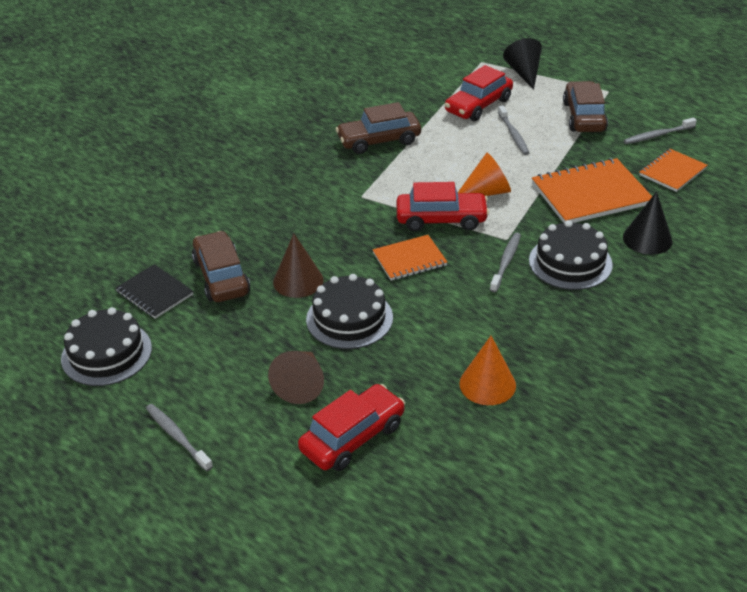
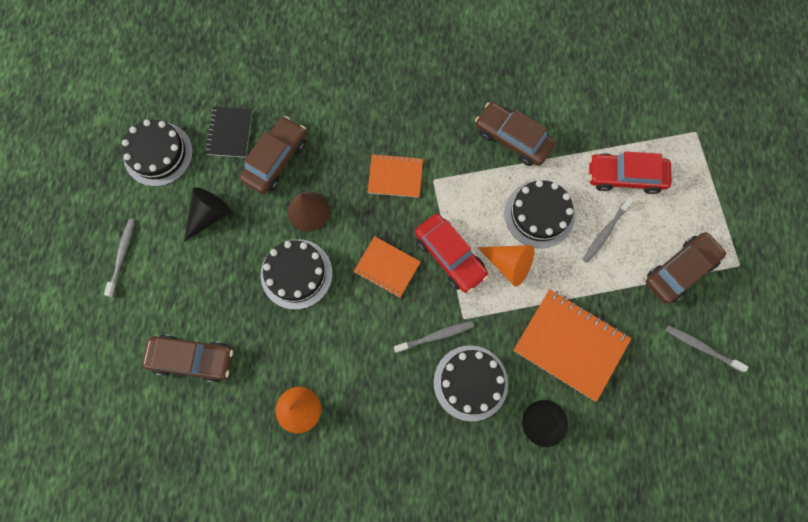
camera: 50 degrees right, 35 degrees up
brown cone [268,351,324,404] -> none
red car [298,384,405,471] -> brown car [142,335,233,383]
black cone [503,38,542,89] -> black cone moved to [184,187,231,241]
orange notebook [639,149,707,192] -> orange notebook moved to [368,154,423,198]
none -> black cake [505,180,575,248]

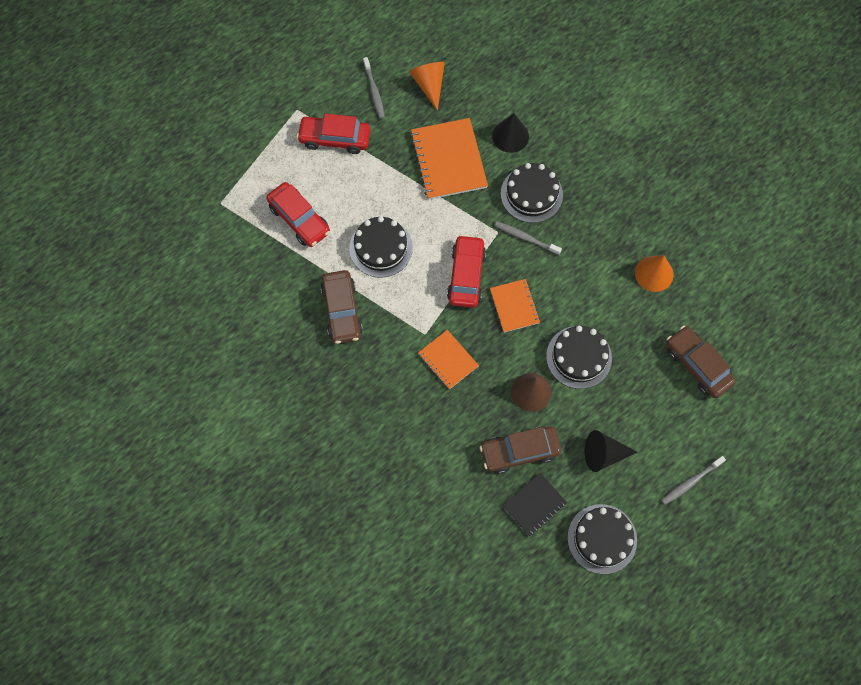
camera: 135 degrees left, 5 degrees down
orange cone [478,245,534,287] -> orange cone moved to [409,62,445,111]
grey toothbrush [583,197,634,263] -> none
brown car [646,232,727,304] -> red car [297,114,370,154]

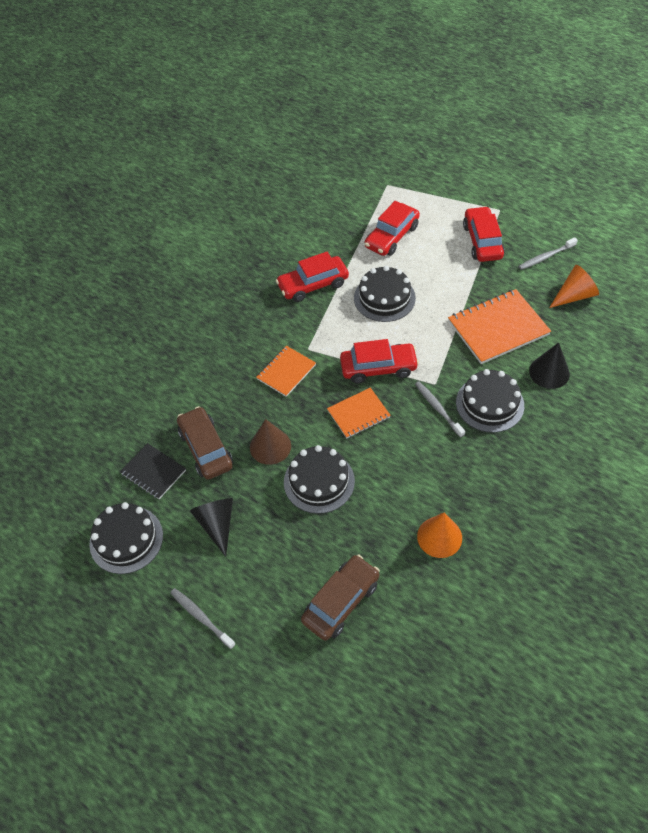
camera: 80 degrees right, 15 degrees down
brown car [321,270,363,344] -> red car [276,252,349,302]
grey toothbrush [494,221,562,255] -> grey toothbrush turned 45 degrees counterclockwise [415,381,465,438]

